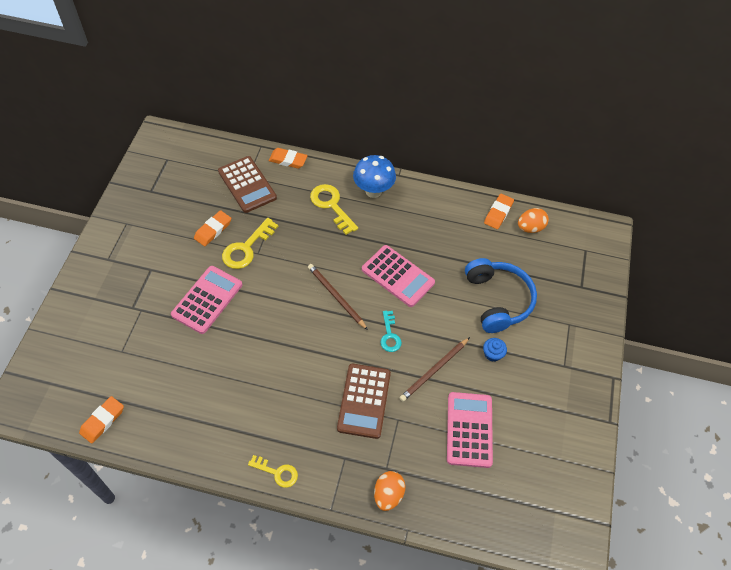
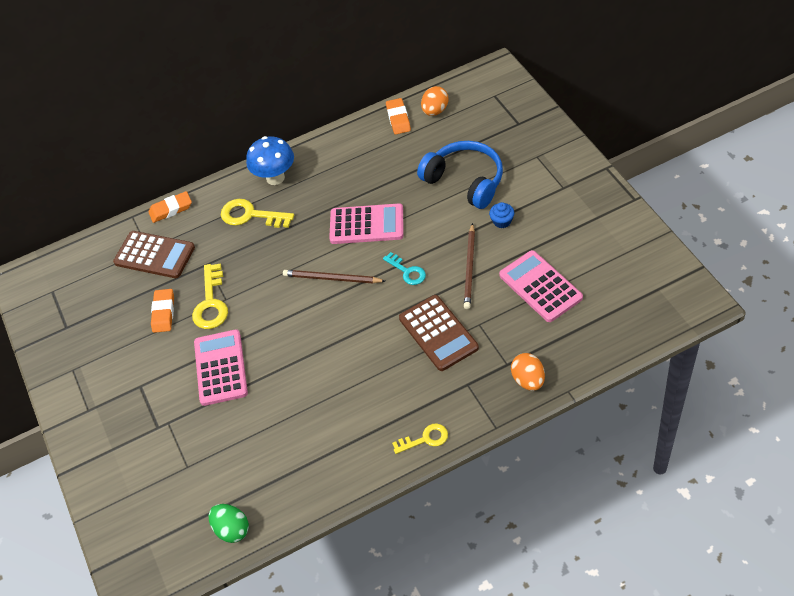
camera: 30 degrees left, 5 degrees down
orange eraser [79,396,124,444] -> green egg [209,504,249,543]

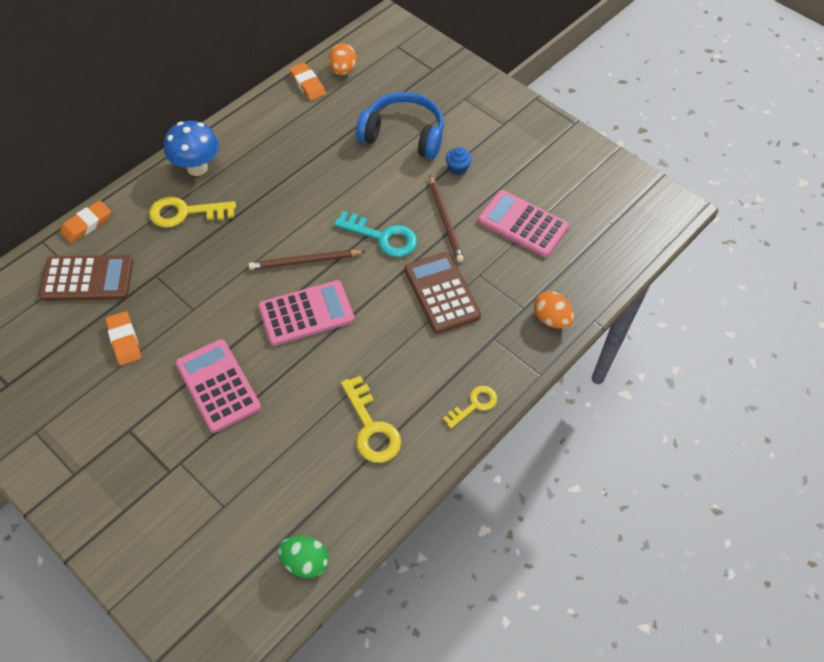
camera: 30 degrees left, 5 degrees up
yellow key [192,263,228,329] -> yellow key moved to [341,376,401,463]
pink calculator [329,203,403,244] -> pink calculator moved to [258,280,355,346]
turquoise key [383,252,426,285] -> turquoise key [334,211,417,257], size x1.58
brown calculator [399,295,479,371] -> brown calculator turned 150 degrees counterclockwise [404,252,481,334]

